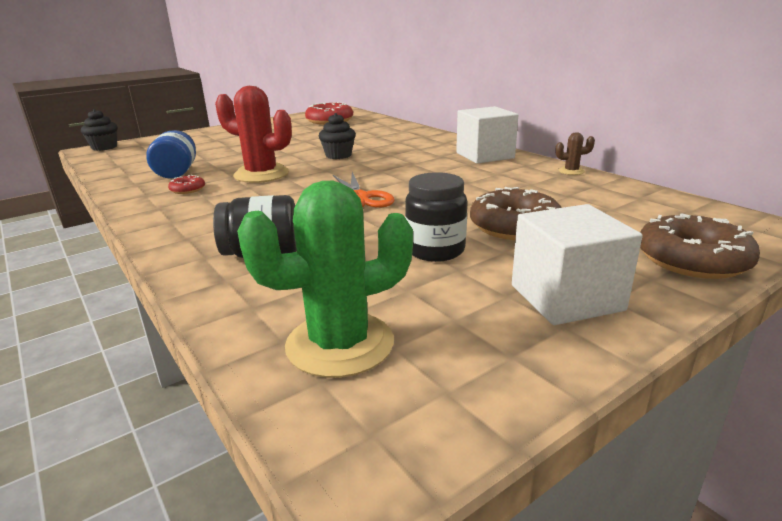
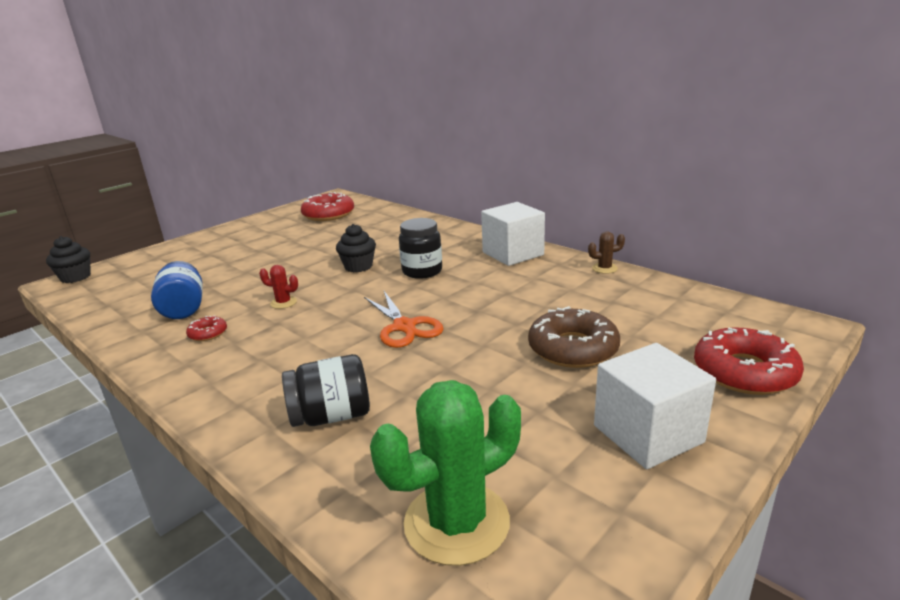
camera: 10 degrees left, 0 degrees up
red cactus [215,86,292,183] -> red cactus [259,265,298,309], size x0.44
black jar [405,172,467,262] -> black jar moved to [399,218,442,279]
brown donut [640,213,760,279] -> red donut [694,327,804,395]

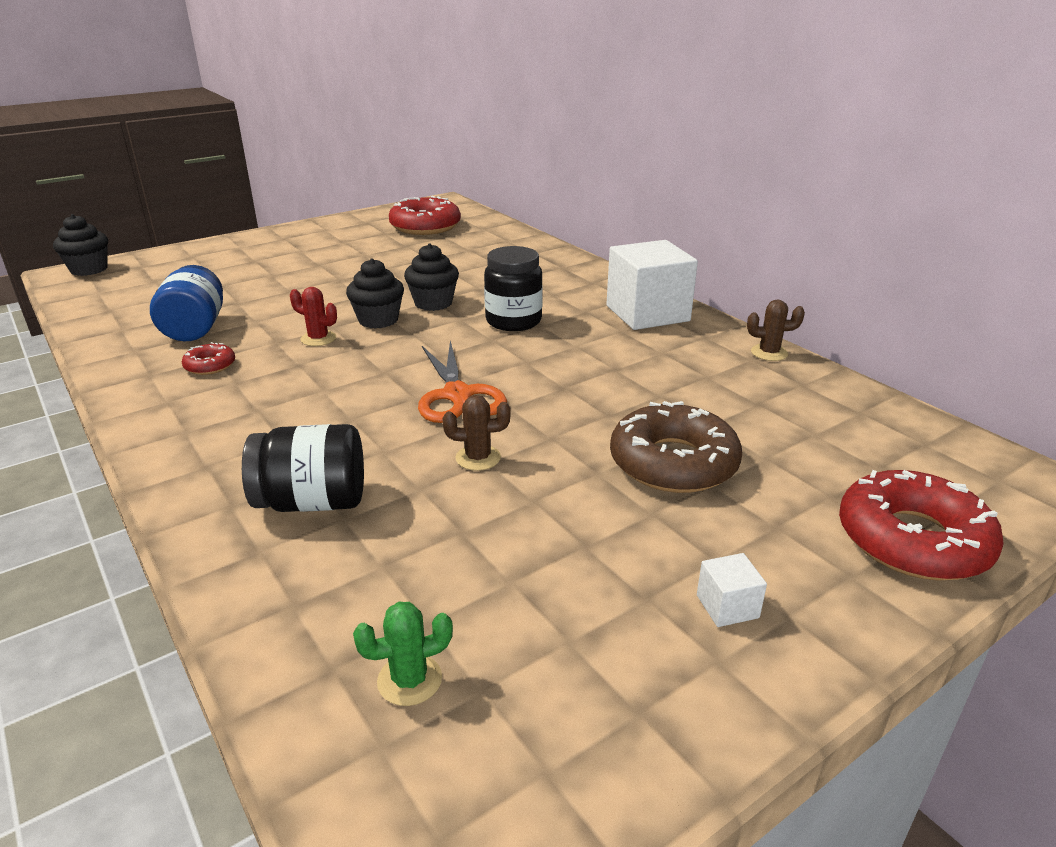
camera: 10 degrees right, 5 degrees up
green cactus [370,380,521,566] -> green cactus [353,602,453,706], size x0.44
white cube [594,343,716,469] -> white cube [697,553,767,627], size x0.42
none -> black cupcake [346,258,404,329]
none -> brown cactus [443,395,510,471]

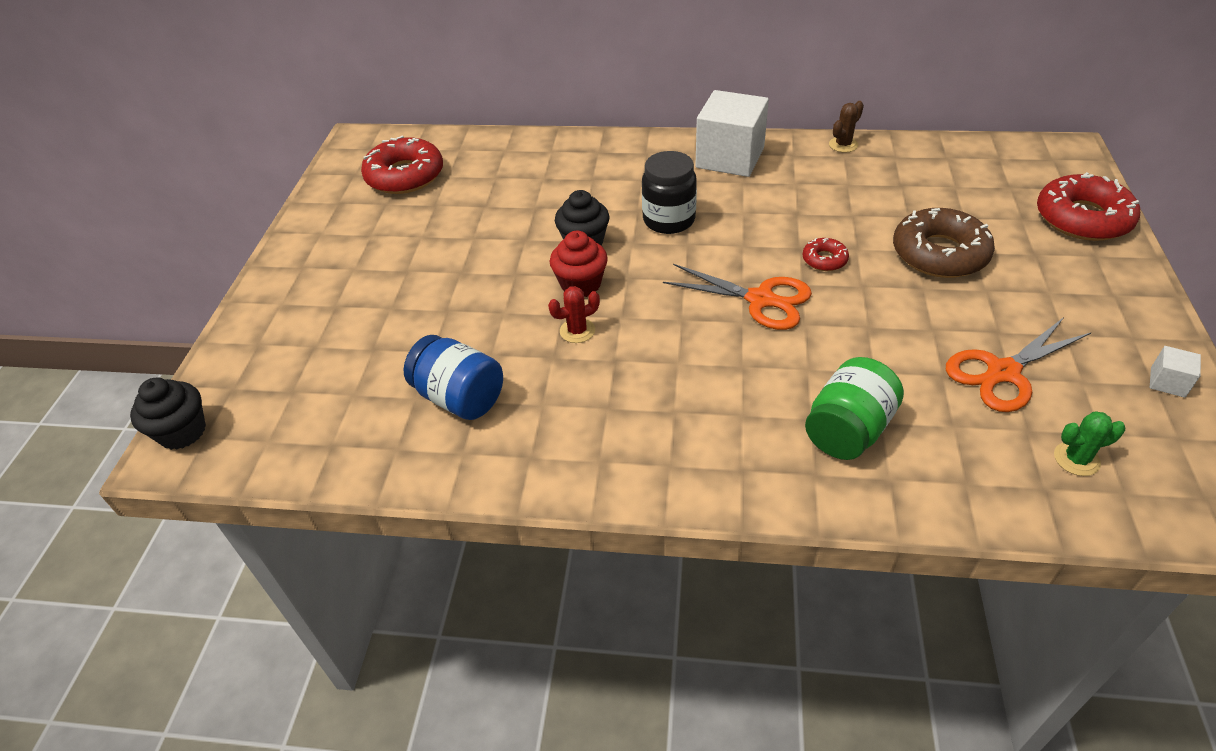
camera: 45 degrees left, 15 degrees up
red donut [182,342,235,375] -> red donut moved to [802,238,849,271]
black jar [242,424,364,512] -> green jar [805,357,904,460]
black cupcake [346,258,404,329] -> red cupcake [550,231,608,297]
green cactus [353,602,453,706] -> green cactus turned 60 degrees clockwise [1054,411,1125,476]
brown cactus [443,395,510,471] -> none
white cube [697,553,767,627] -> white cube moved to [1150,346,1201,398]
none -> orange scissors [946,317,1092,412]

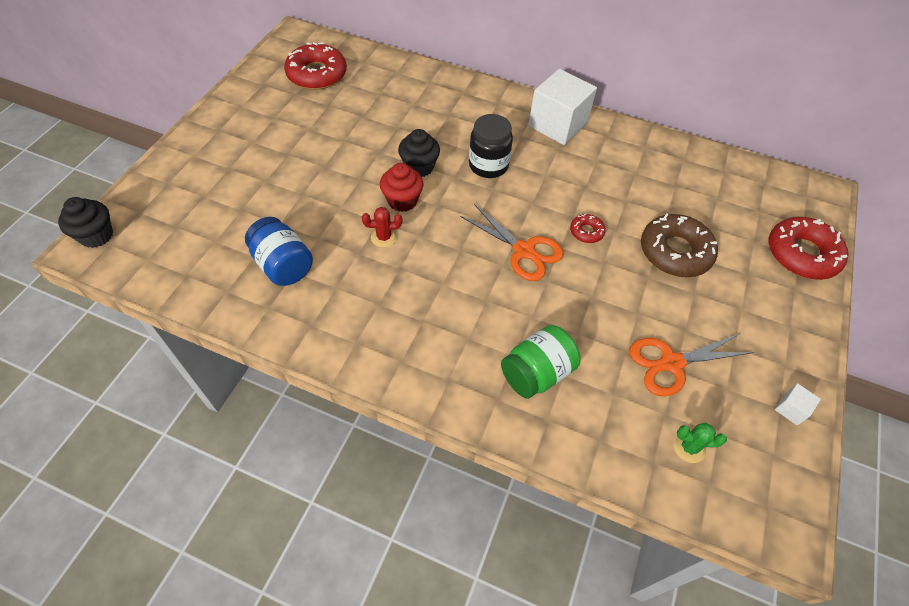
camera: 10 degrees right, 10 degrees up
brown cactus [829,101,864,153] -> none

